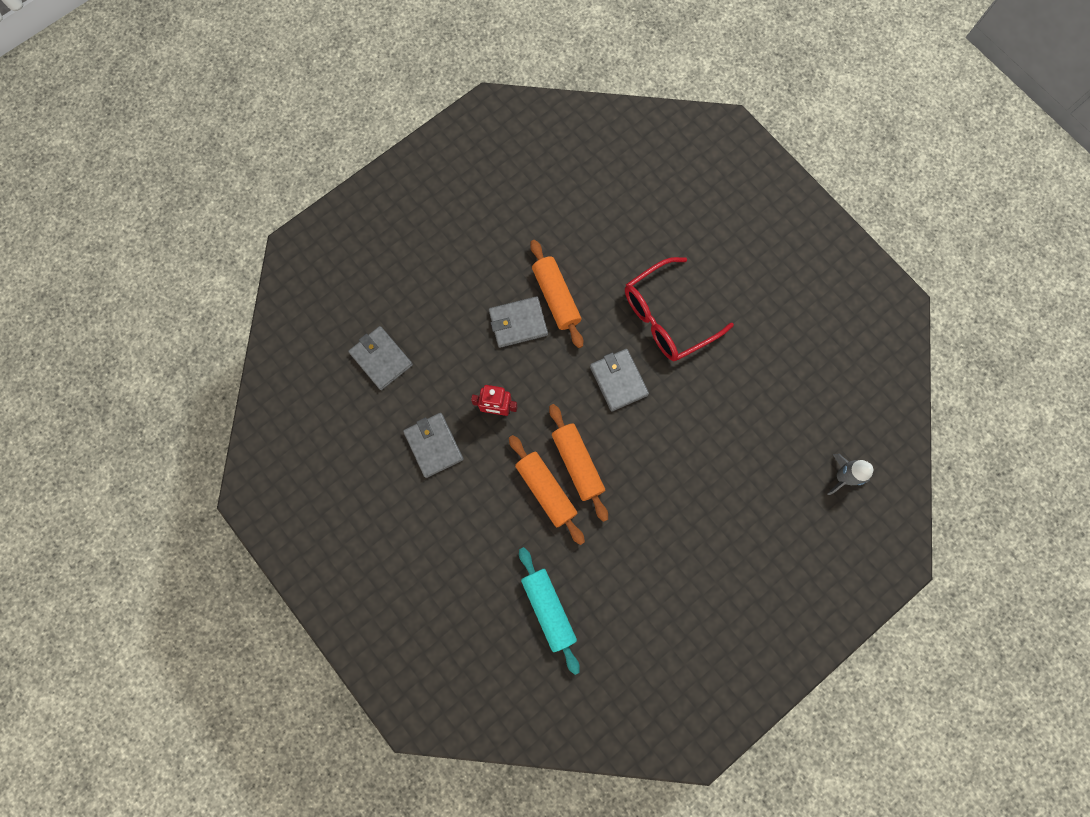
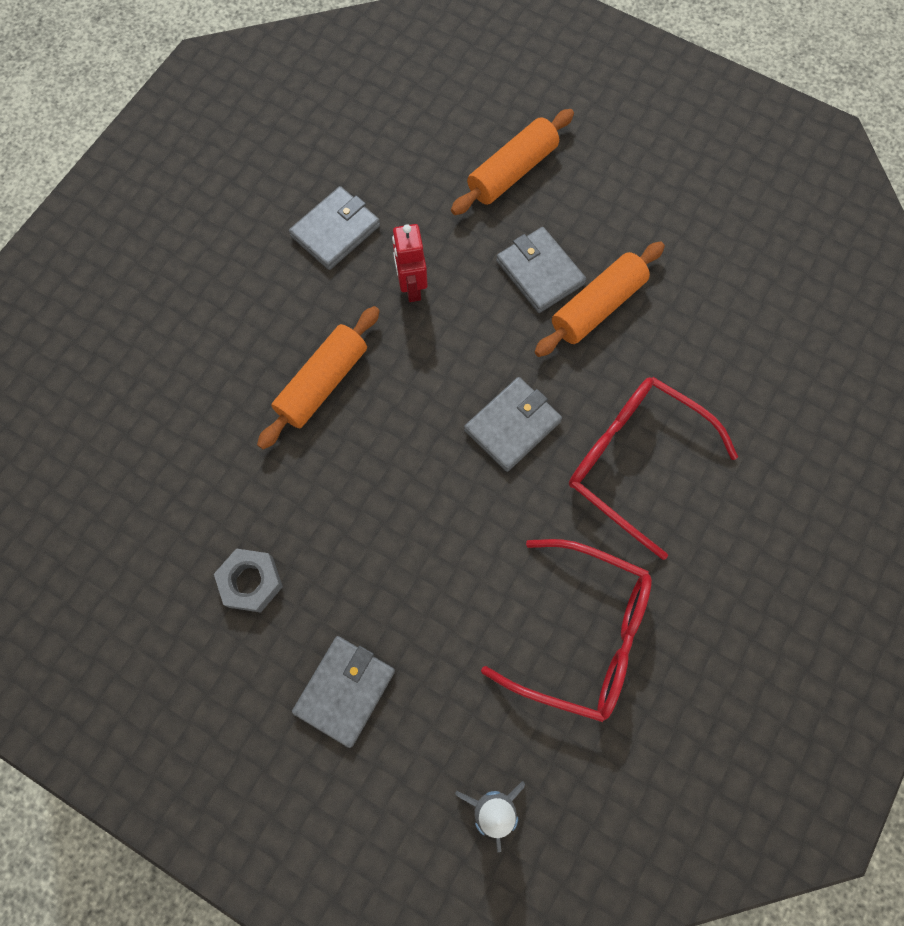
camera: 70 degrees right, 5 degrees down
grey wallet [348,326,413,390] -> grey wallet moved to [292,636,395,748]
turquoise rolling pin [519,547,580,675] -> none
orange rolling pin [549,404,608,522] -> orange rolling pin moved to [451,109,574,215]
none -> grey nut [214,548,283,613]
none -> red glasses [481,539,652,722]

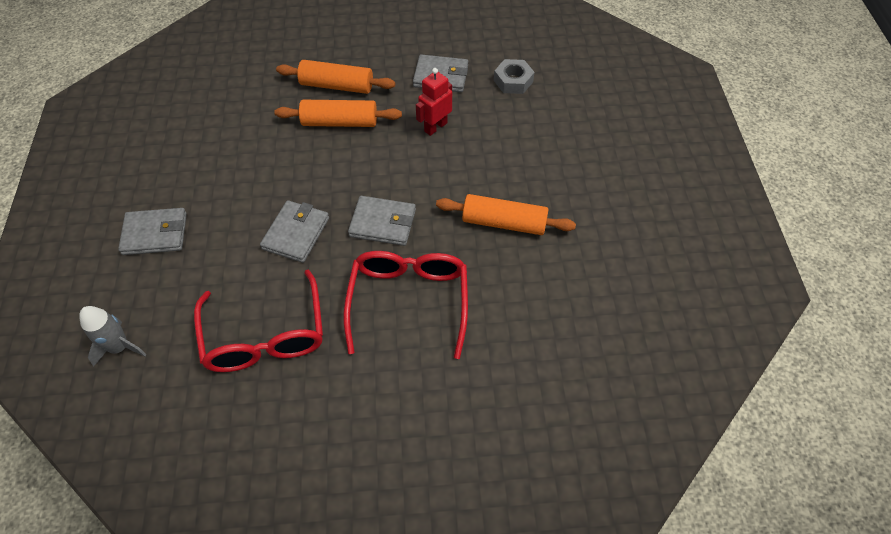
camera: 55 degrees right, 15 degrees down
grey nut [214,548,283,613] -> grey nut moved to [494,59,535,94]
orange rolling pin [451,109,574,215] -> orange rolling pin moved to [276,60,395,94]
grey wallet [496,227,586,313] -> grey wallet moved to [260,200,329,263]

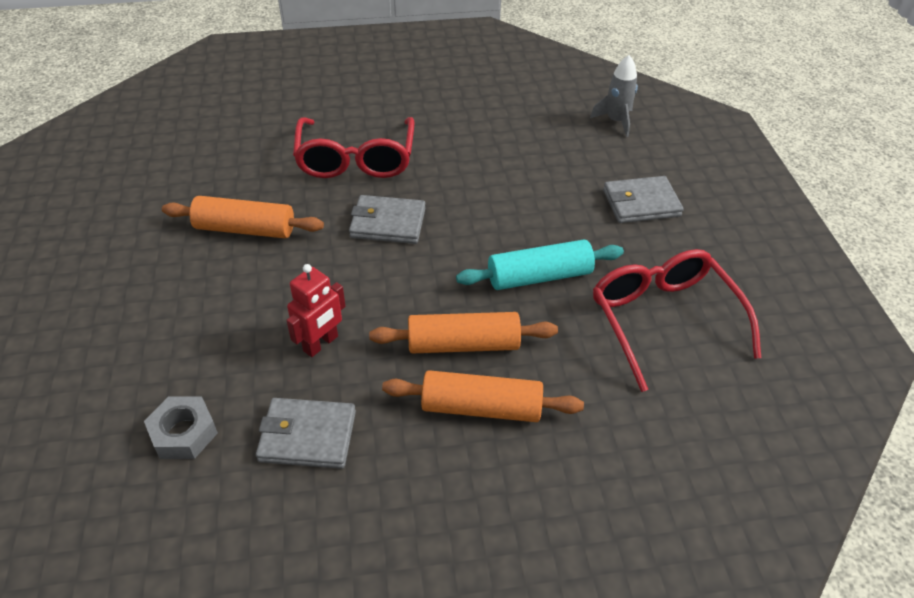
camera: 175 degrees right, 10 degrees down
red glasses [194,270,323,372] -> red glasses moved to [593,249,761,392]
grey wallet [260,200,329,263] -> none
none -> turquoise rolling pin [456,239,624,290]

